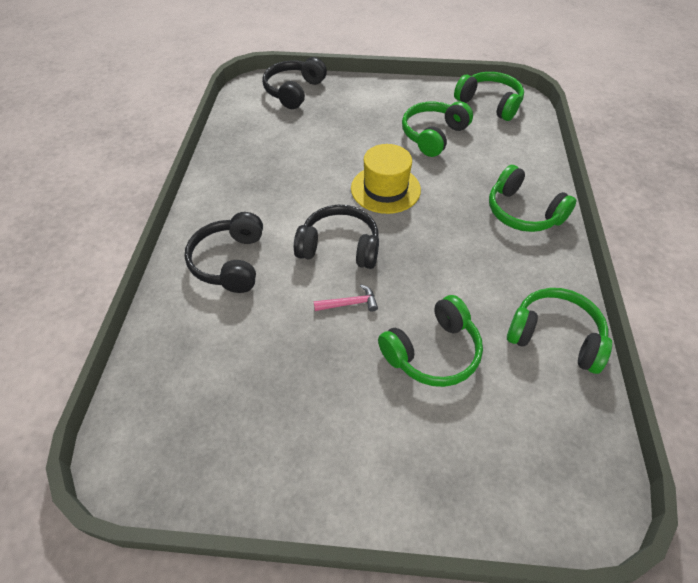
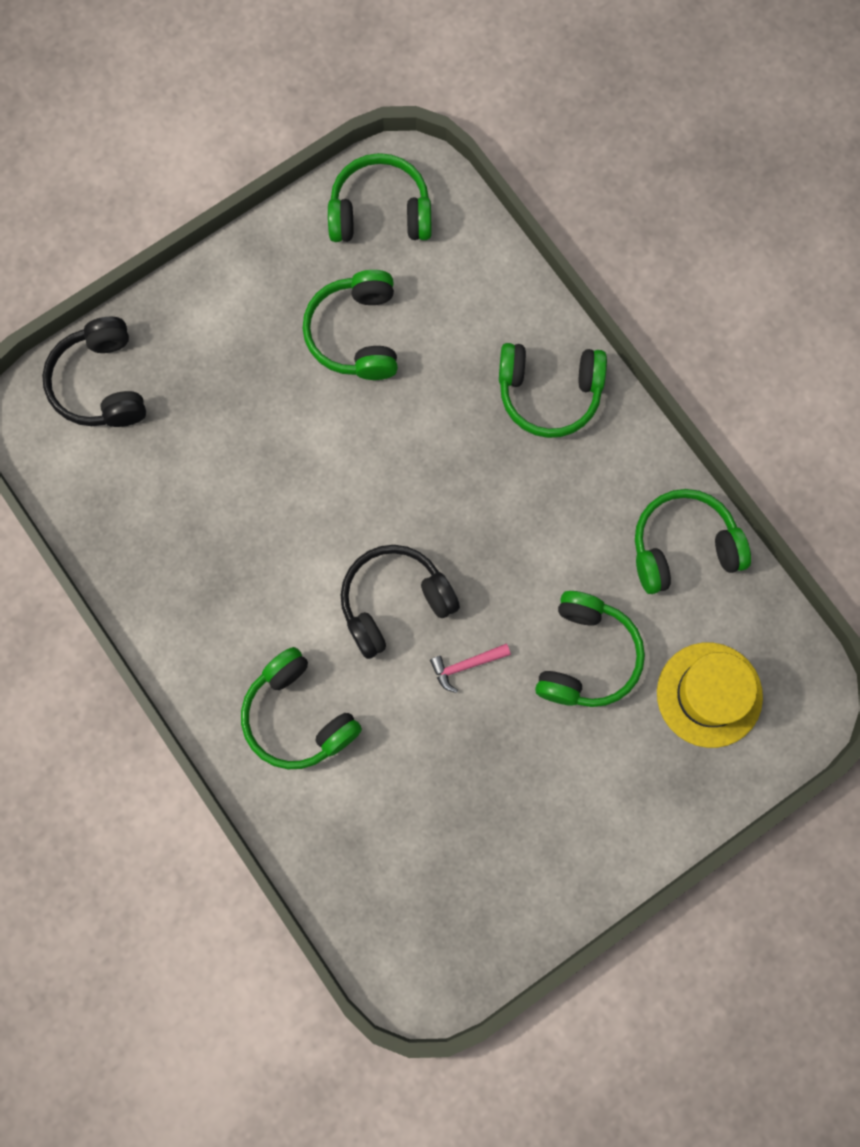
camera: 40 degrees left, 25 degrees up
black headphones [185,212,263,293] -> green headphones [241,647,362,769]
pink hammer [314,284,378,312] -> pink hammer turned 150 degrees counterclockwise [430,643,511,693]
yellow hat [351,144,421,214] -> yellow hat moved to [657,642,763,748]

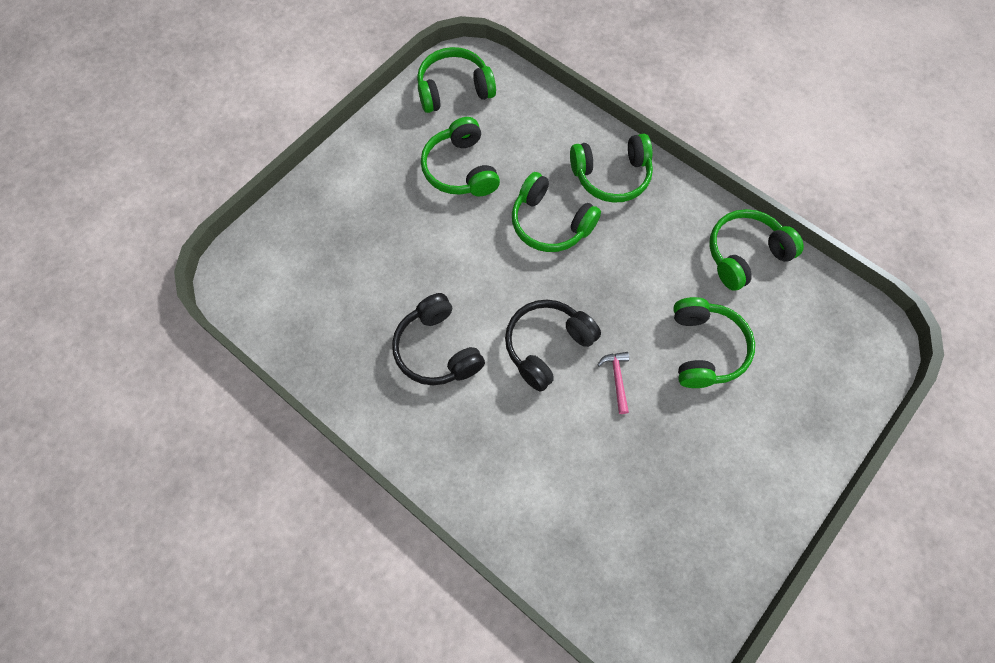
camera: 15 degrees left, 10 degrees down
black headphones [42,317,146,427] -> black headphones moved to [392,293,485,385]
green headphones [241,647,362,769] -> green headphones moved to [512,172,601,252]
pink hammer [430,643,511,693] -> pink hammer turned 120 degrees clockwise [598,352,629,414]
yellow hat [657,642,763,748] -> none

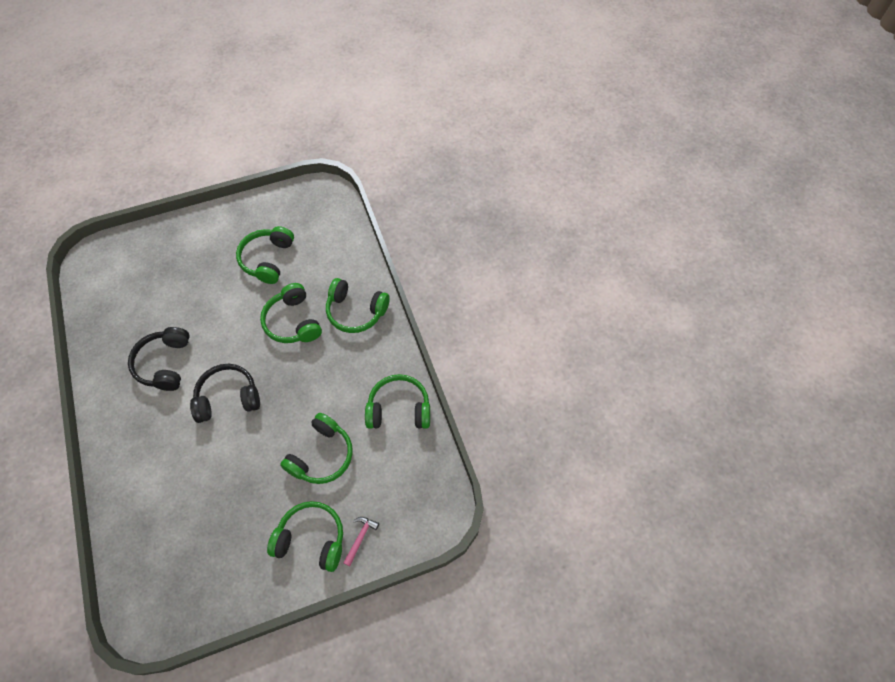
camera: 30 degrees right, 5 degrees down
green headphones [417,47,496,113] -> green headphones moved to [267,501,343,572]
pink hammer [598,352,629,414] -> pink hammer moved to [343,517,379,567]

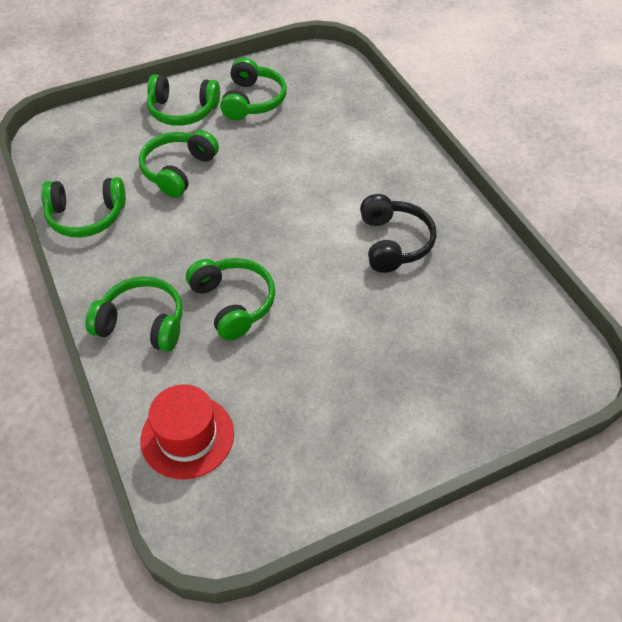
camera: 175 degrees right, 10 degrees down
black headphones [190,364,260,423] -> none
green headphones [236,226,294,284] -> green headphones moved to [220,57,287,120]
pink hammer [343,517,379,567] -> none
none -> red hat [141,384,234,480]

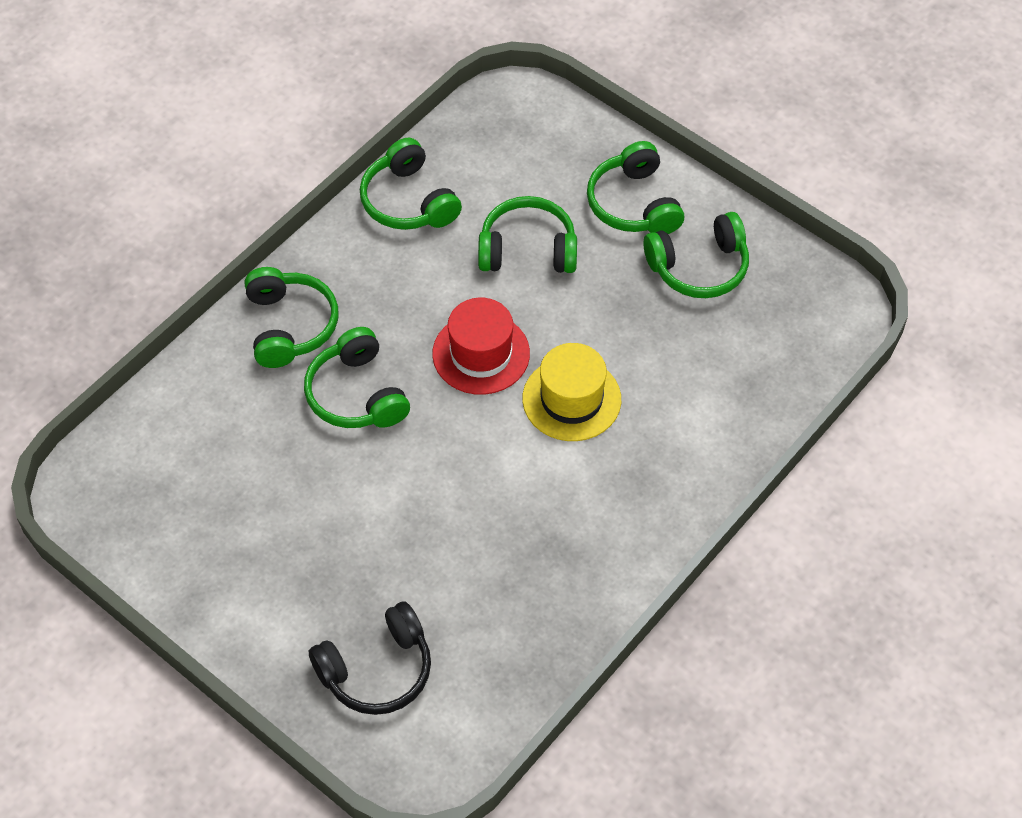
camera: 65 degrees right, 5 degrees up
red hat [141,384,234,480] -> red hat moved to [432,298,530,395]
green headphones [186,258,275,340] -> green headphones turned 120 degrees clockwise [304,327,410,428]
black headphones [360,194,436,273] -> black headphones moved to [309,601,431,715]
none -> yellow hat [522,343,621,441]

